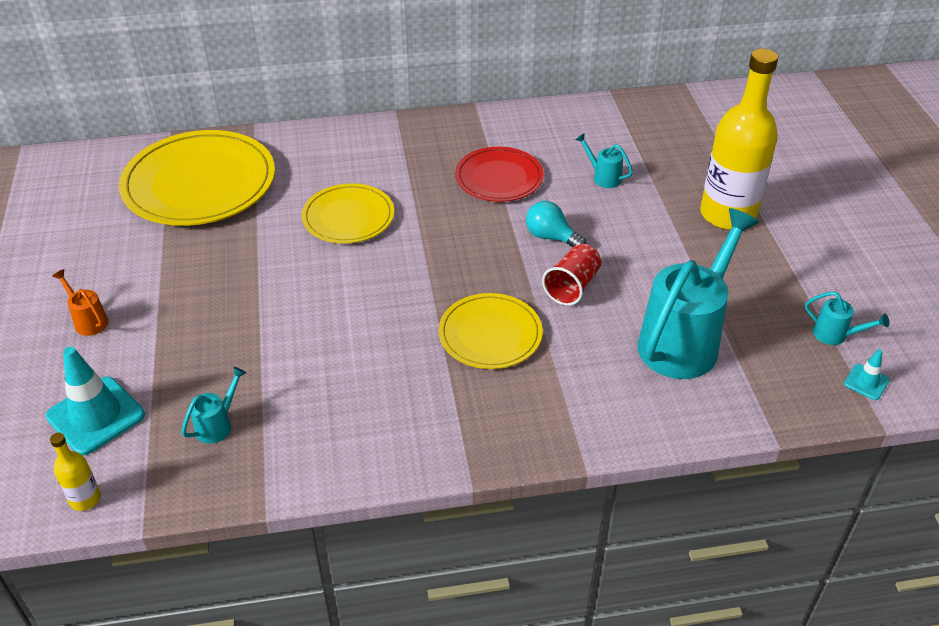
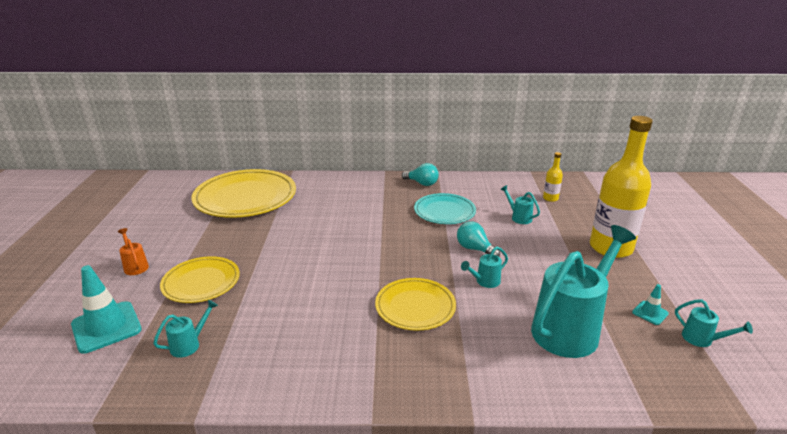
camera: 10 degrees right, 15 degrees down
yellow bottle [50,433,101,511] -> yellow bottle moved to [543,152,563,202]
yellow plate [302,183,394,244] -> yellow plate moved to [160,256,240,303]
red plate [455,147,544,202] -> turquoise plate [414,193,476,224]
red cup [542,244,602,306] -> turquoise watering can [461,246,508,288]
turquoise traffic cone [844,349,890,400] -> turquoise traffic cone moved to [632,284,669,325]
none -> turquoise light bulb [402,163,439,186]

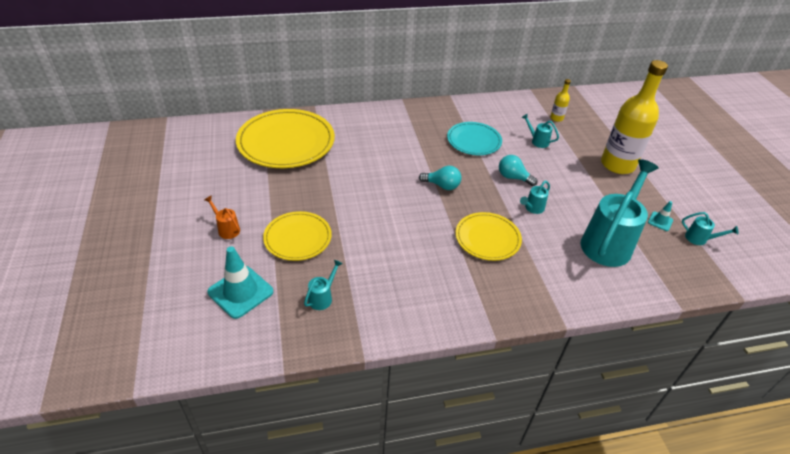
camera: 15 degrees left, 15 degrees up
turquoise light bulb [402,163,439,186] -> turquoise light bulb moved to [419,166,461,190]

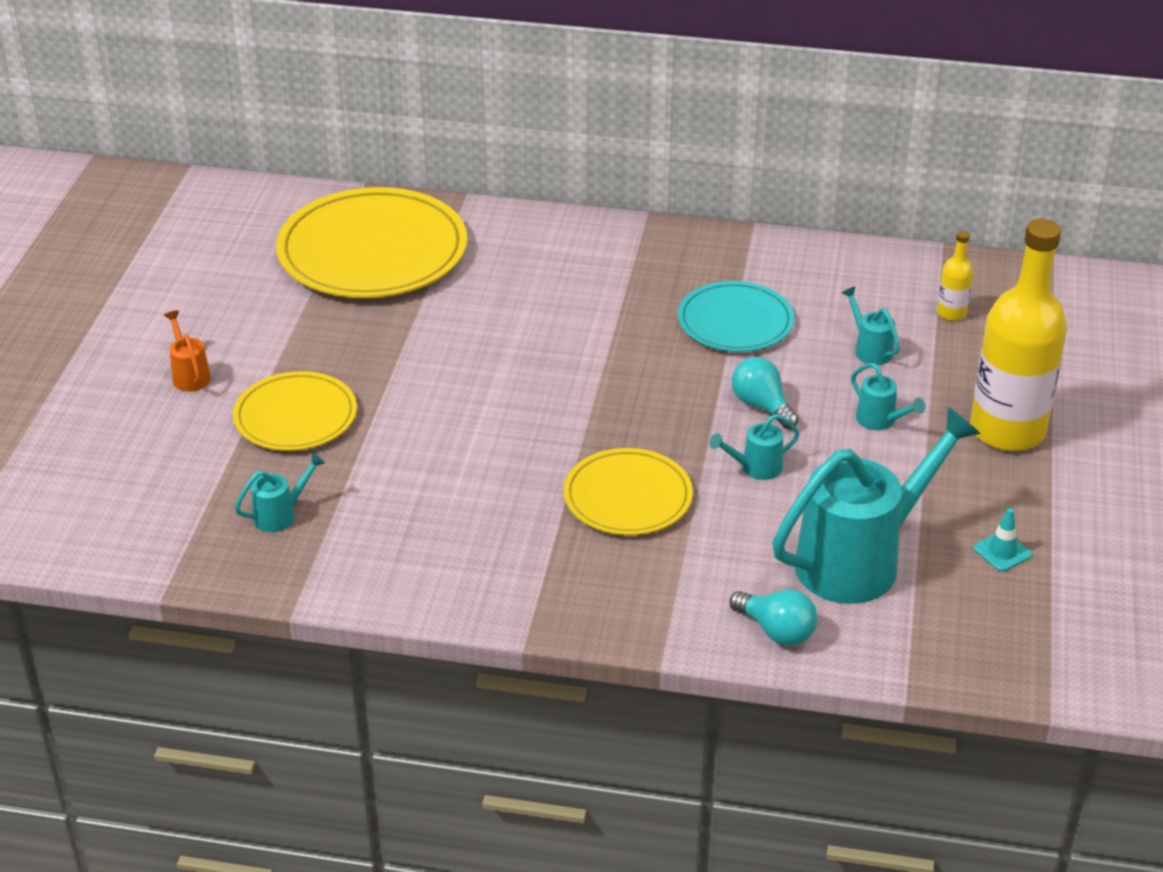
camera: 25 degrees right, 5 degrees down
turquoise traffic cone [207,246,273,319] -> none
turquoise light bulb [419,166,461,190] -> turquoise light bulb moved to [730,589,818,646]
turquoise watering can [682,212,739,245] -> turquoise watering can moved to [851,363,926,430]

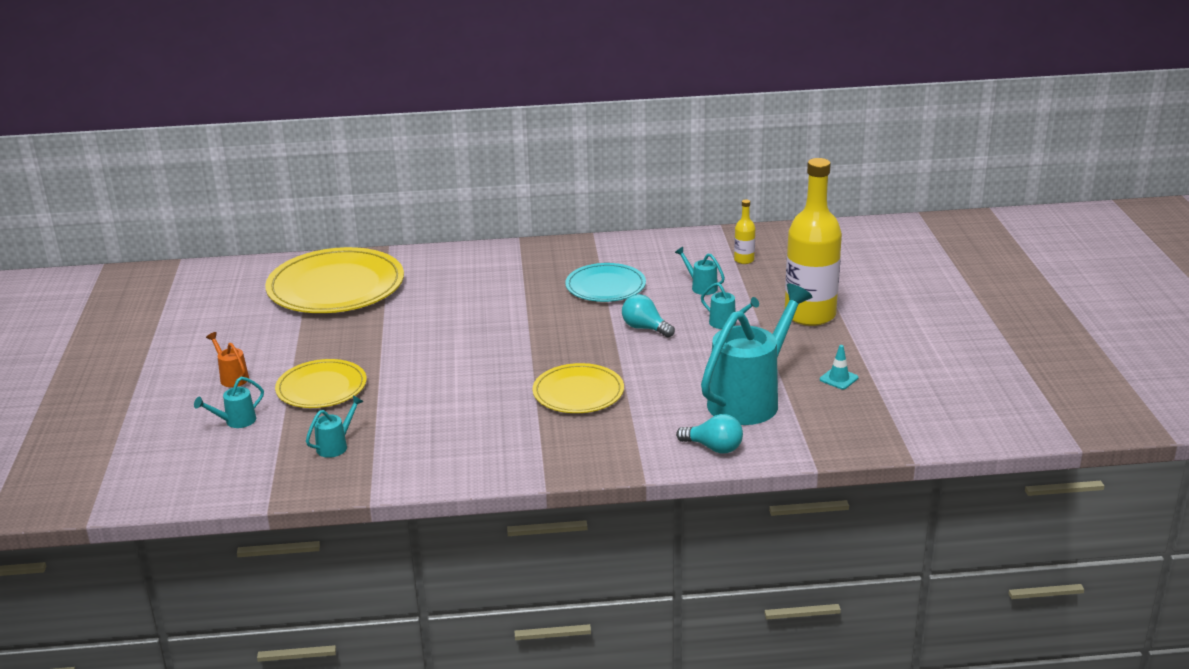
camera: 15 degrees left, 10 degrees down
turquoise watering can [709,414,800,480] -> turquoise watering can moved to [194,377,264,428]

